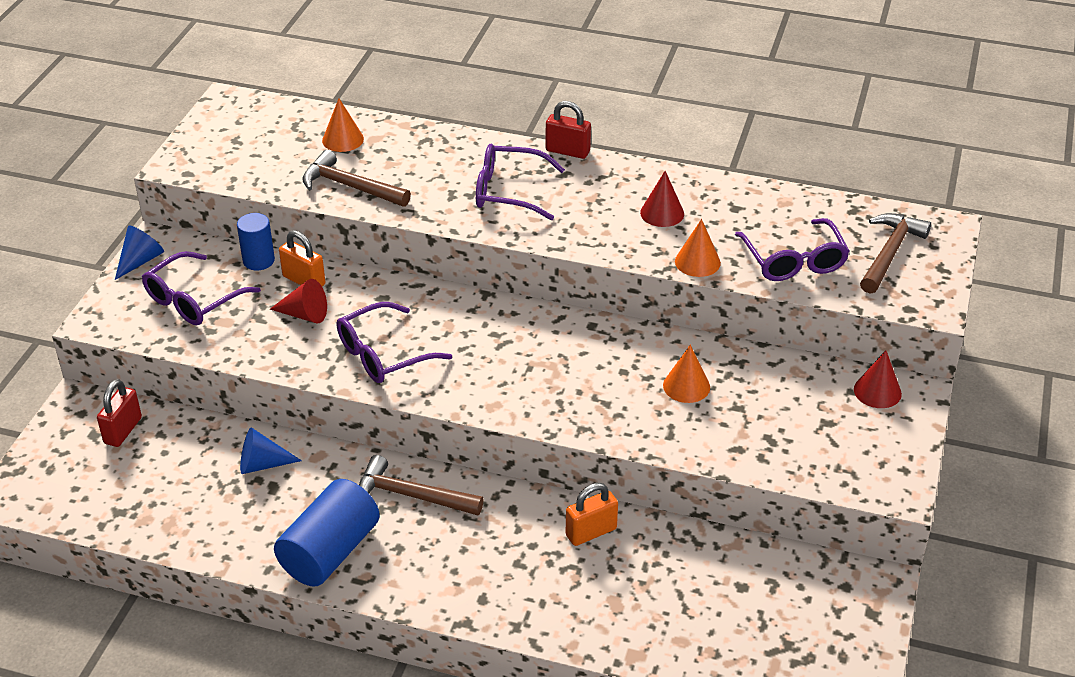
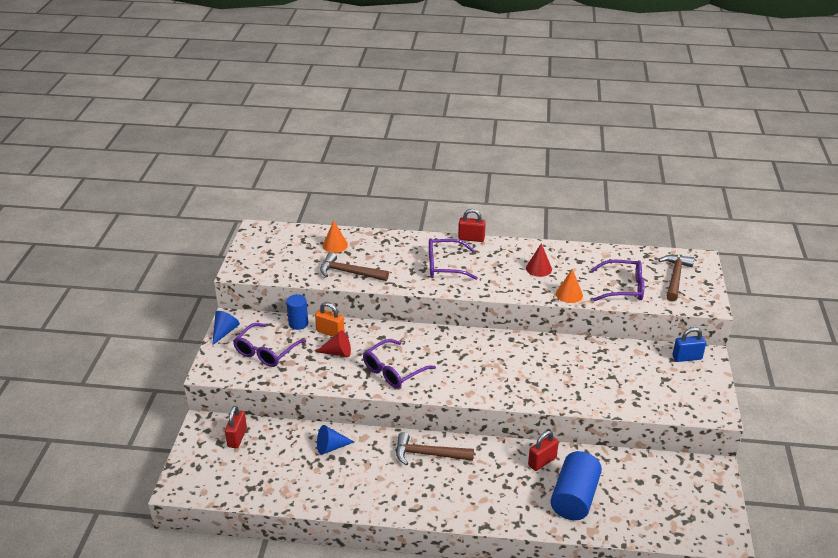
camera: 10 degrees left, 5 degrees down
blue cylinder [274,479,380,587] -> blue cylinder moved to [550,451,602,520]
orange padlock [566,483,618,546] -> red padlock [528,431,559,471]
orange cone [663,345,710,403] -> none
purple glasses [735,218,850,281] -> purple glasses turned 60 degrees counterclockwise [591,259,644,301]
red cone [854,350,902,408] -> blue padlock [672,327,706,362]

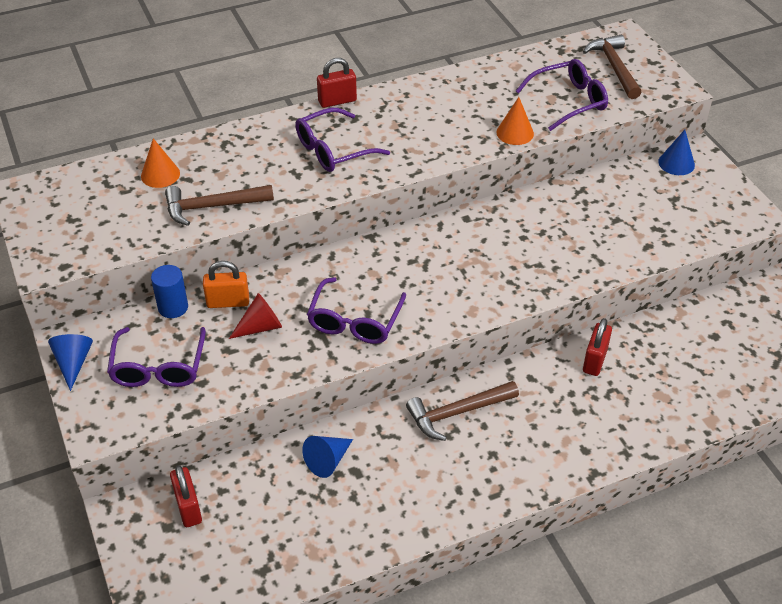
camera: 30 degrees left, 10 degrees up
red cone [526,243,552,277] -> none
blue cylinder [550,451,602,520] -> none
blue padlock [672,327,706,362] -> blue cone [658,130,695,175]

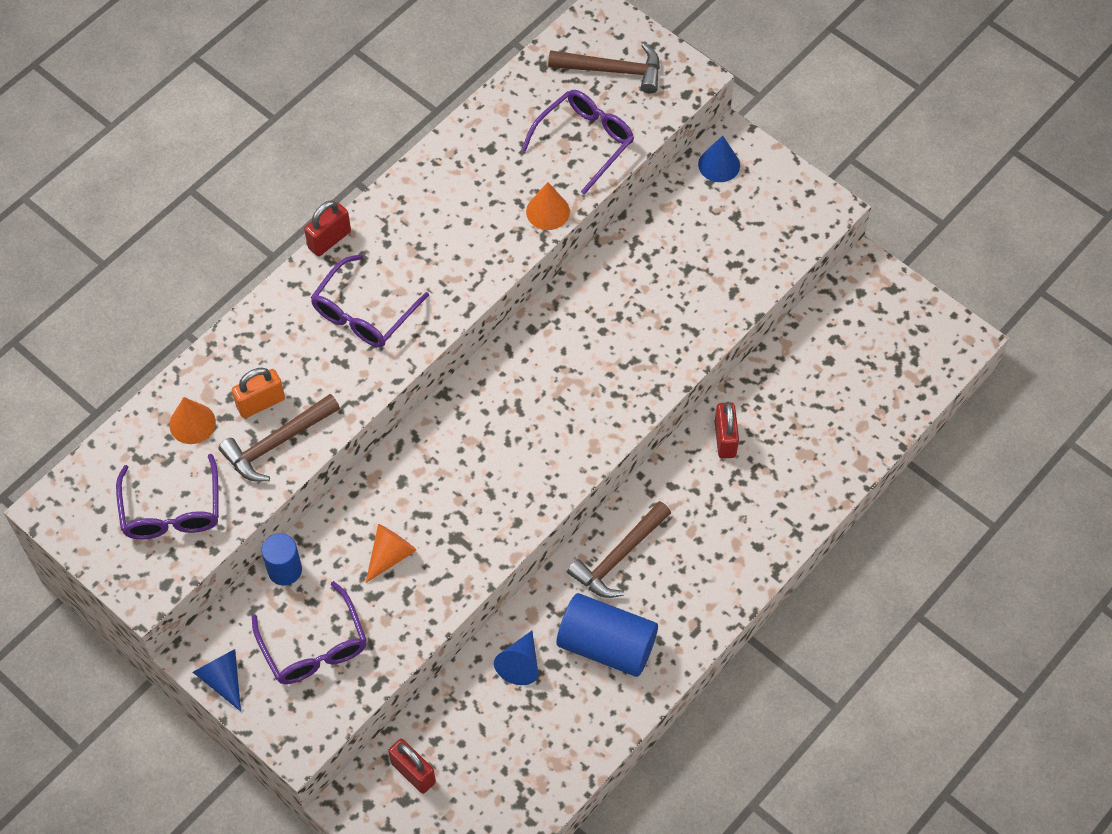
camera: 25 degrees left, 15 degrees up
orange padlock [203,261,249,308] -> orange padlock moved to [232,368,285,418]
red cone [229,293,282,339] -> orange cone [366,524,417,583]
purple glasses [307,277,406,344] -> purple glasses moved to [116,454,219,539]
brown hammer [583,34,642,99] -> brown hammer turned 135 degrees clockwise [548,43,660,94]
none -> blue cylinder [557,593,658,677]

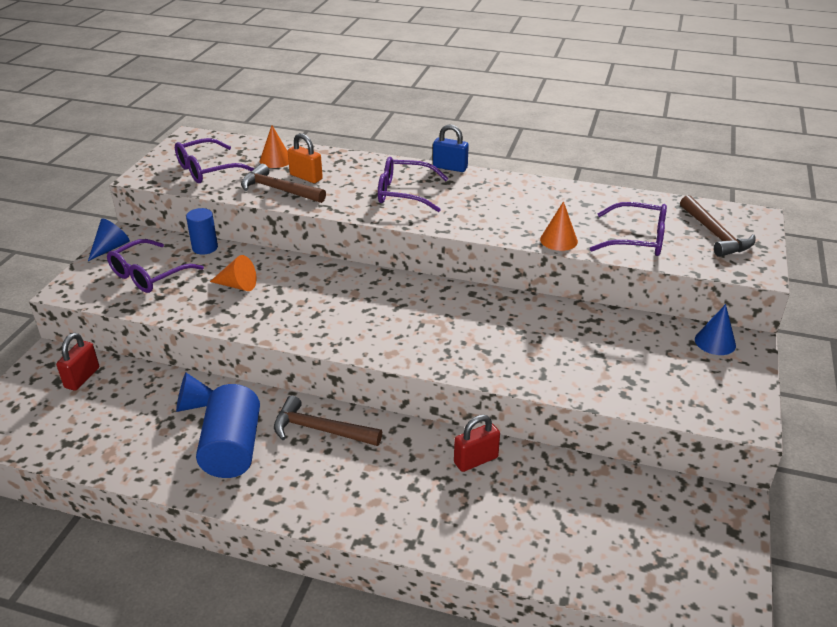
camera: 65 degrees right, 25 degrees down
red padlock [304,200,351,256] -> blue padlock [433,124,469,172]

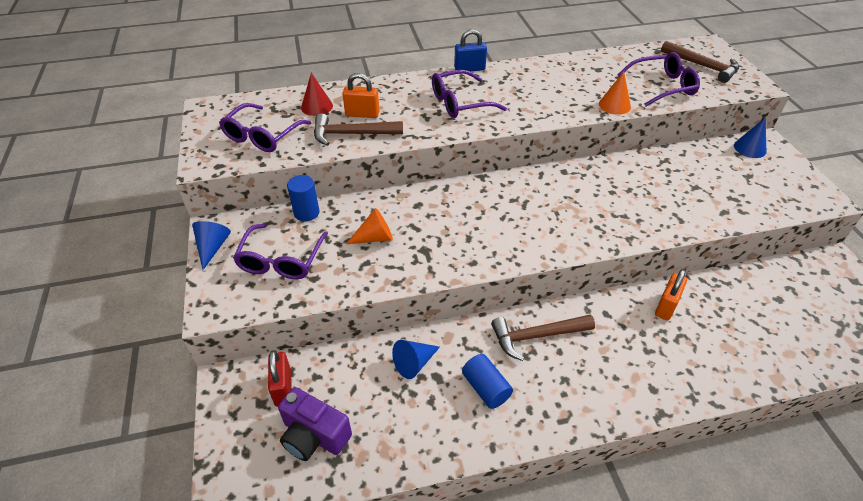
camera: 30 degrees left, 10 degrees up
blue cylinder [196,384,260,478] -> blue cylinder [462,354,513,409], size x0.60
orange cone [260,125,289,168] -> red cone [301,73,333,116]
red padlock [454,415,500,472] -> orange padlock [655,269,687,321]
none -> purple camera [278,387,352,461]

